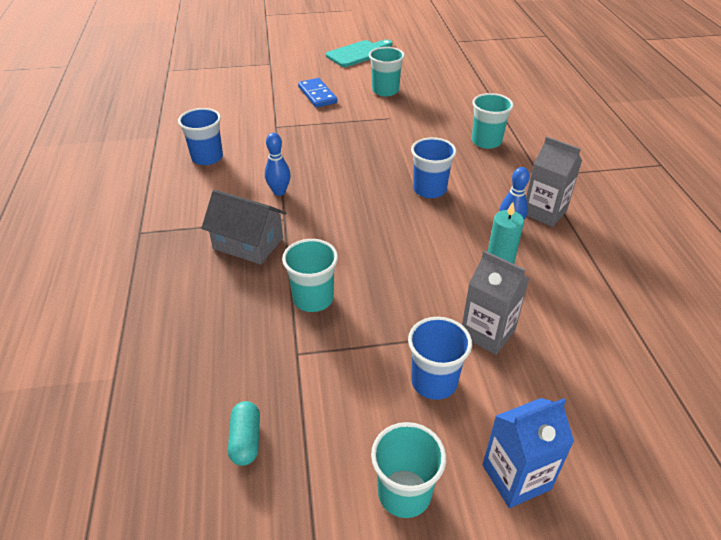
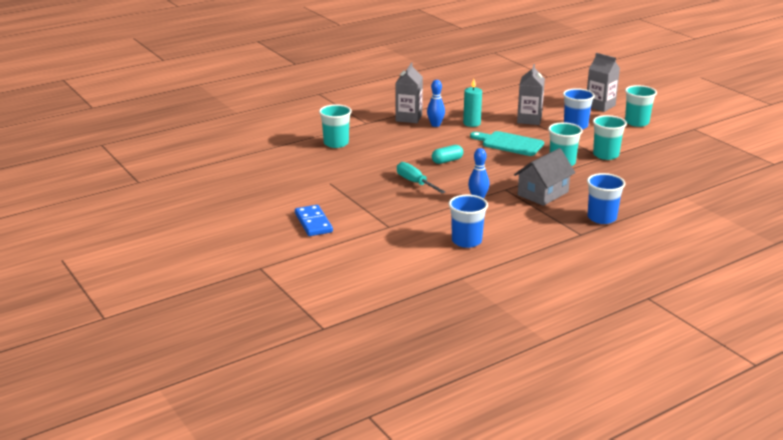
camera: 115 degrees left, 15 degrees down
grey house [201,189,286,265] -> grey house turned 45 degrees clockwise [514,148,576,206]
turquoise capsule [228,401,260,466] -> turquoise capsule moved to [432,145,463,164]
blue domino [298,78,337,108] -> blue domino turned 60 degrees counterclockwise [295,205,333,236]
turquoise cutting board [326,39,392,67] -> turquoise cutting board moved to [470,131,544,156]
turquoise cup [369,47,405,97] -> turquoise cup moved to [593,115,627,160]
blue cup [411,137,456,198] -> blue cup moved to [587,173,625,224]
blue carton [482,398,574,508] -> grey carton [587,53,620,112]
none -> turquoise screwdriver [397,162,445,193]

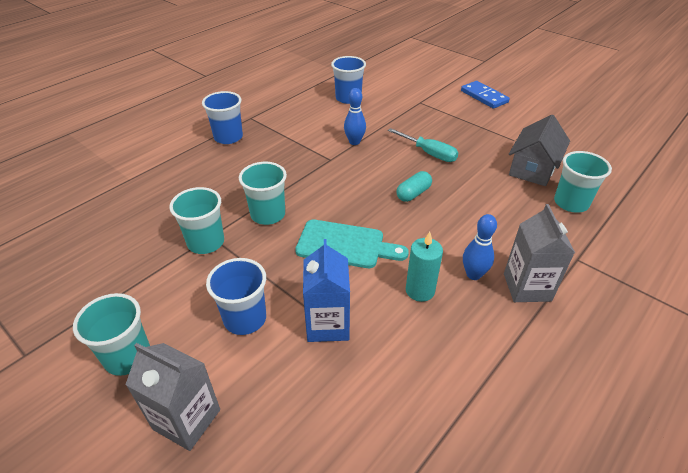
camera: 165 degrees right, 15 degrees up
grey house [514,148,576,206] -> grey house moved to [509,115,570,186]
grey carton [517,64,545,125] -> blue carton [303,239,350,342]

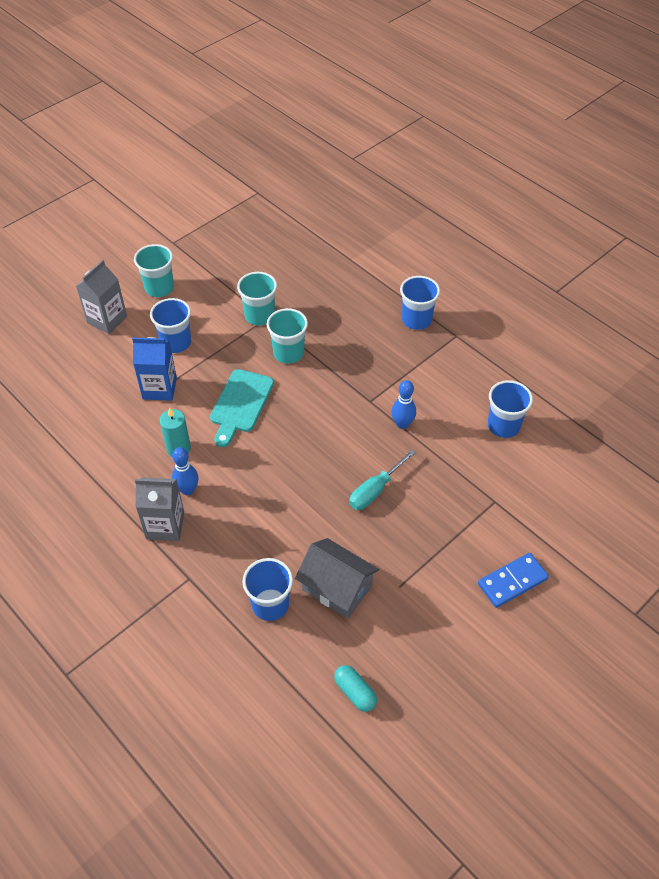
camera: 95 degrees right, 10 degrees up
turquoise capsule [396,171,432,202] -> turquoise capsule moved to [334,665,377,712]
turquoise cup [554,151,612,212] -> blue cup [242,558,293,621]

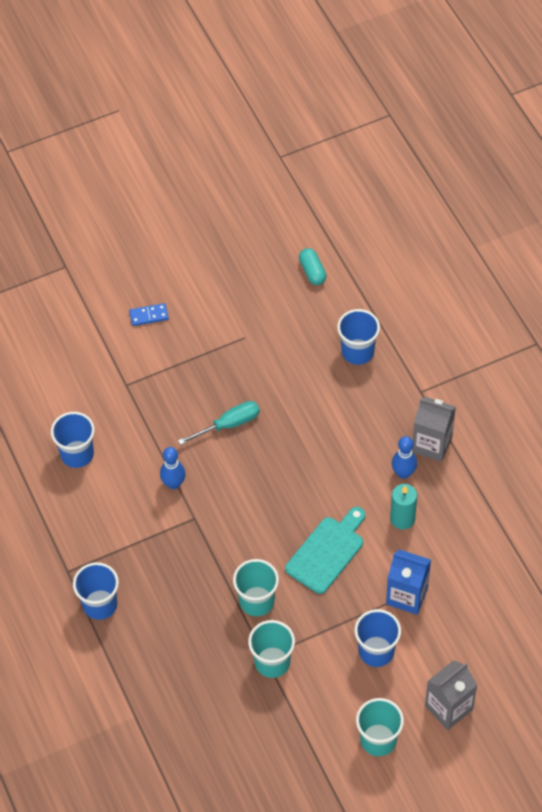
camera: 160 degrees left, 5 degrees up
grey house [295,538,379,618] -> none
blue domino [478,553,549,608] -> blue domino [129,303,169,326], size x0.65

